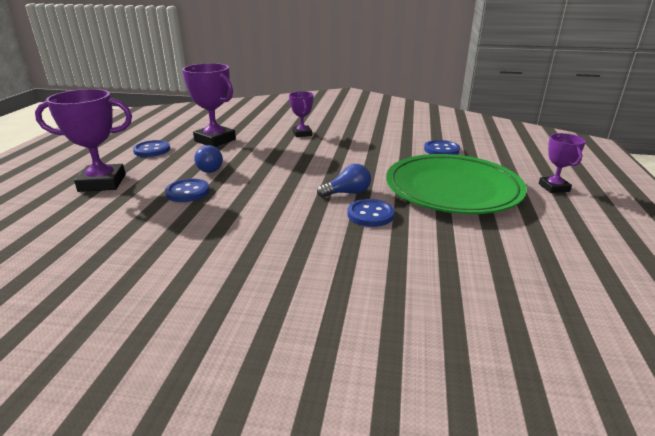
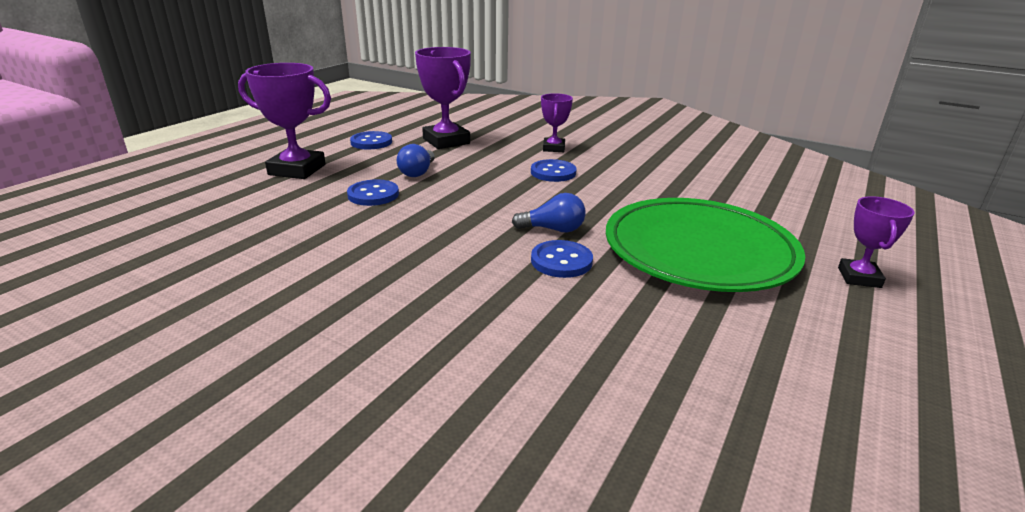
camera: 20 degrees right, 0 degrees up
blue button [424,140,460,155] -> blue button moved to [531,159,577,182]

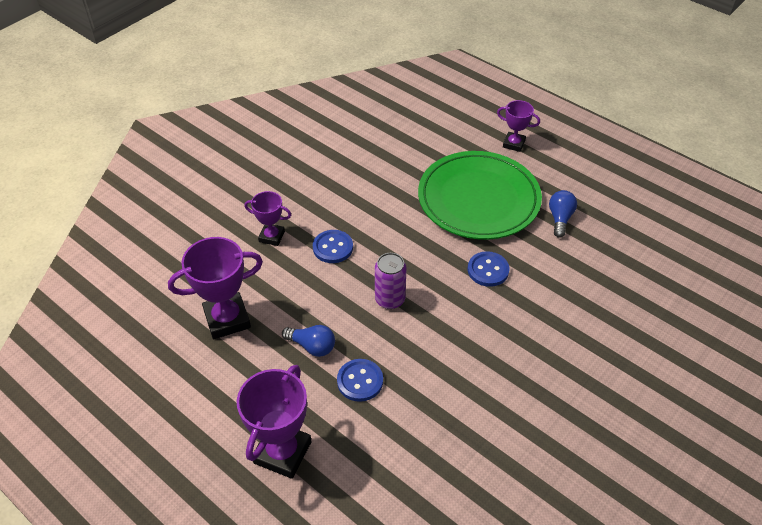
camera: 80 degrees left, 20 degrees up
blue button [350,131,392,149] -> none
blue light bulb [512,193,586,233] -> blue light bulb moved to [549,190,577,238]
none -> purple can [375,253,407,309]

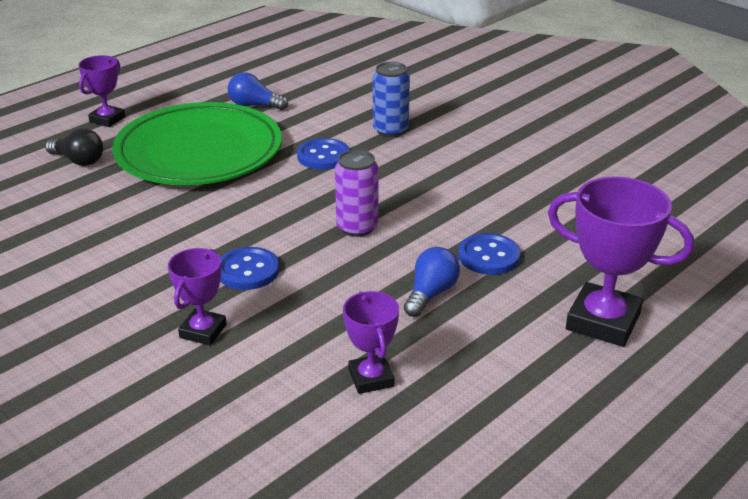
camera: 85 degrees left, 15 degrees down
purple trophy [168,237,263,339] -> purple trophy [343,291,399,394], size x0.58
none -> black light bulb [45,128,103,166]
none -> blue can [373,62,410,137]

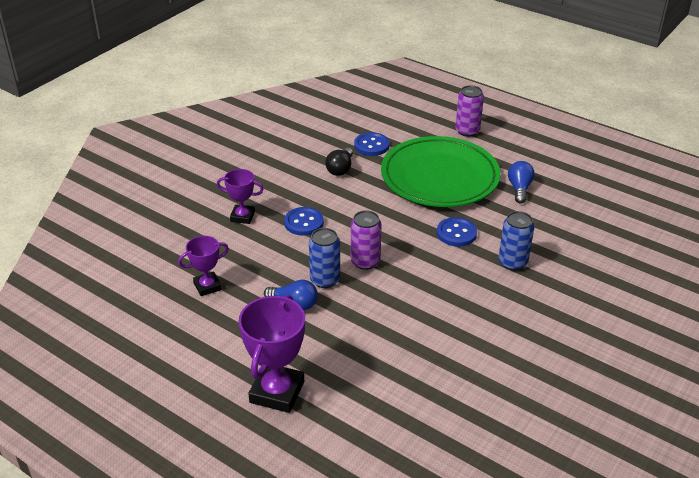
camera: 80 degrees right, 5 degrees up
black light bulb [45,128,103,166] -> black light bulb moved to [325,148,353,176]
purple trophy [78,55,125,127] -> purple can [455,85,484,137]
blue button [458,233,520,275] -> blue button moved to [354,132,390,156]
none -> blue can [309,228,340,288]

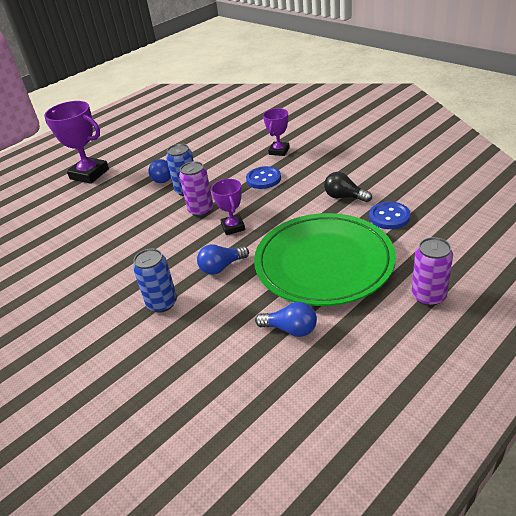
camera: 105 degrees right, 0 degrees up
purple trophy [178,236,229,296] -> purple trophy moved to [211,179,245,235]
blue button [437,217,477,247] -> blue light bulb [197,245,249,275]

